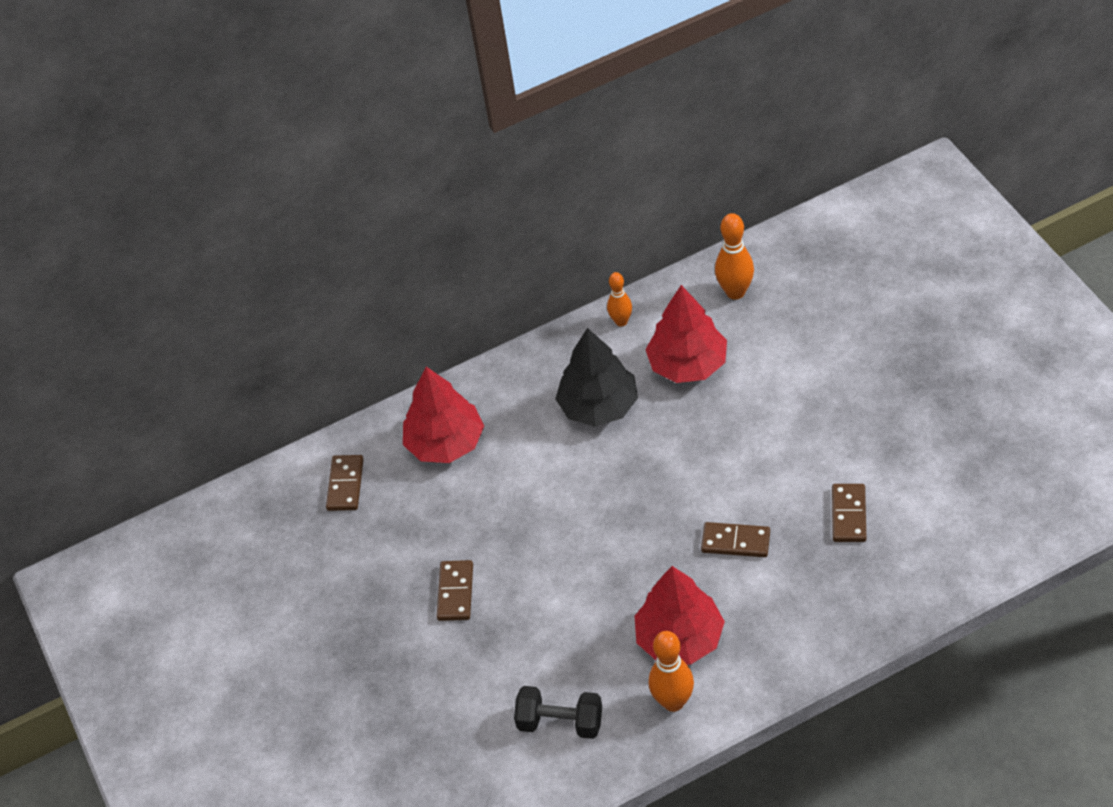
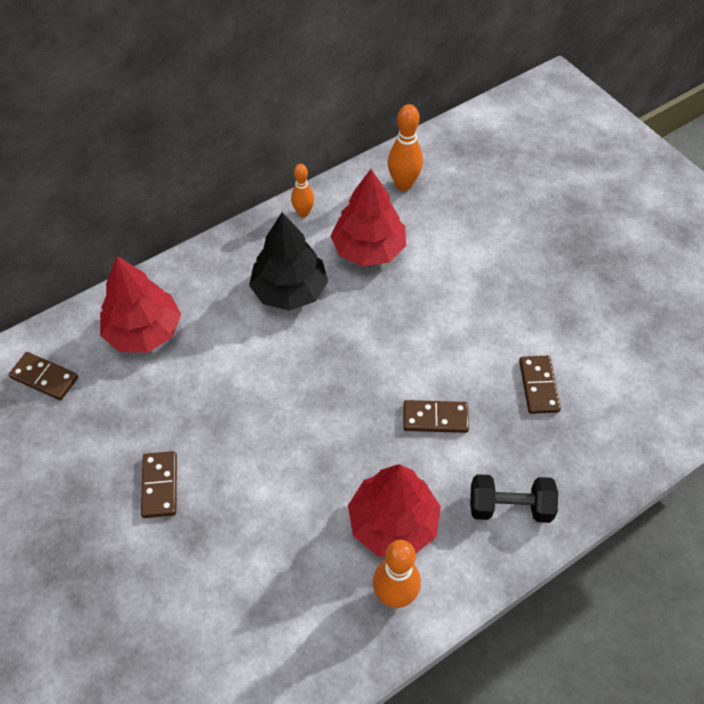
camera: 15 degrees left, 5 degrees up
brown domino [326,455,364,511] -> brown domino turned 60 degrees counterclockwise [9,352,78,400]
black dumbbell [514,686,602,739] -> black dumbbell moved to [470,474,558,523]

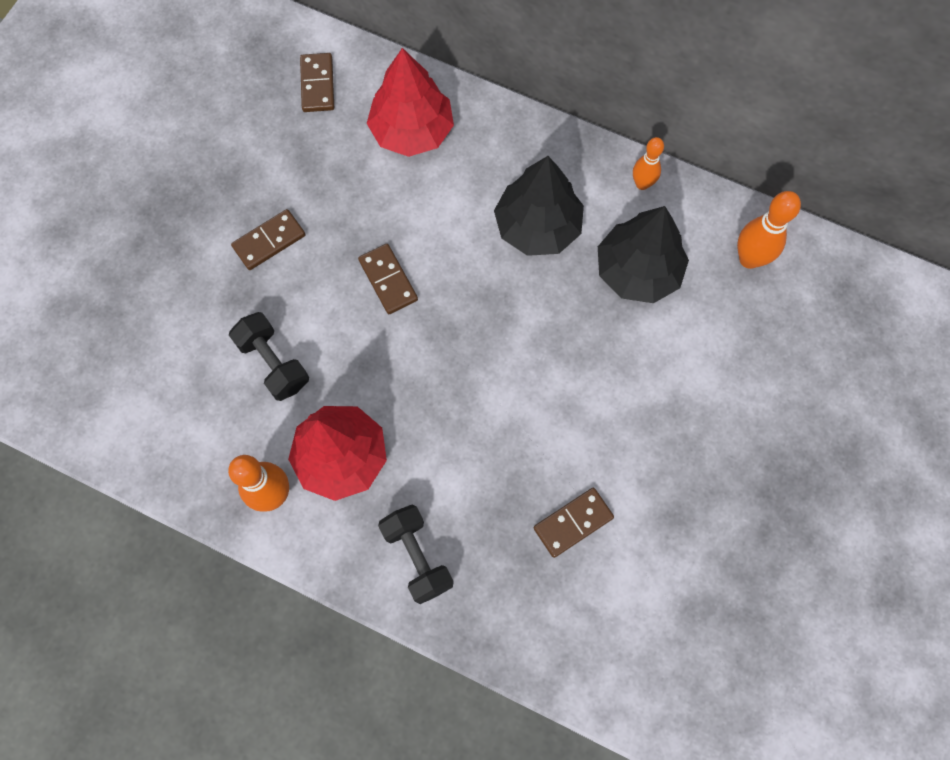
camera: 60 degrees right, 15 degrees up
red tree [330,169,406,266] -> black tree [598,206,689,303]
brown domino [403,400,469,433] -> brown domino moved to [358,244,418,314]
none -> black dumbbell [229,312,309,401]

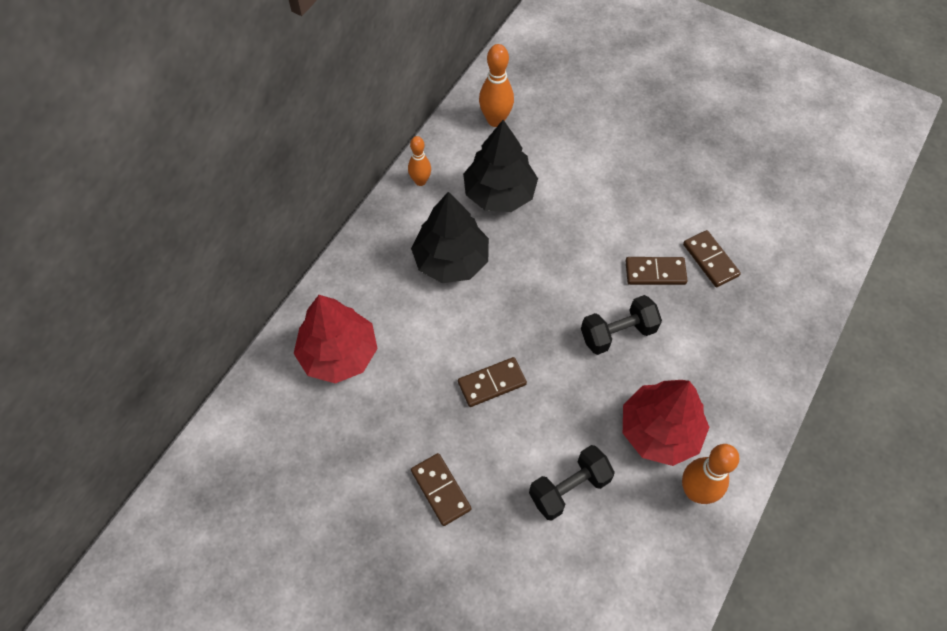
camera: 85 degrees left, 10 degrees down
brown domino [300,53,334,112] -> brown domino moved to [626,257,688,285]
black dumbbell [378,505,454,604] -> black dumbbell moved to [581,295,662,355]

